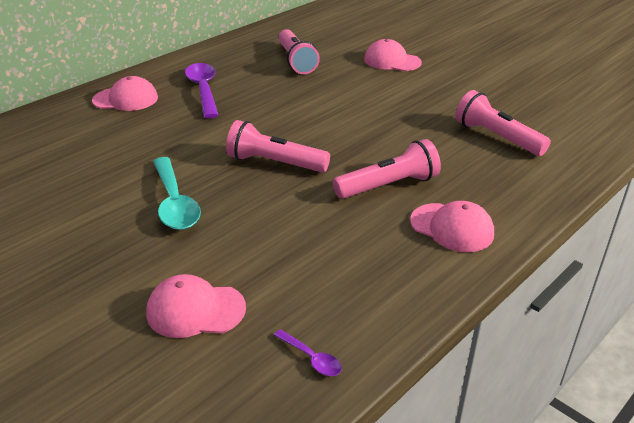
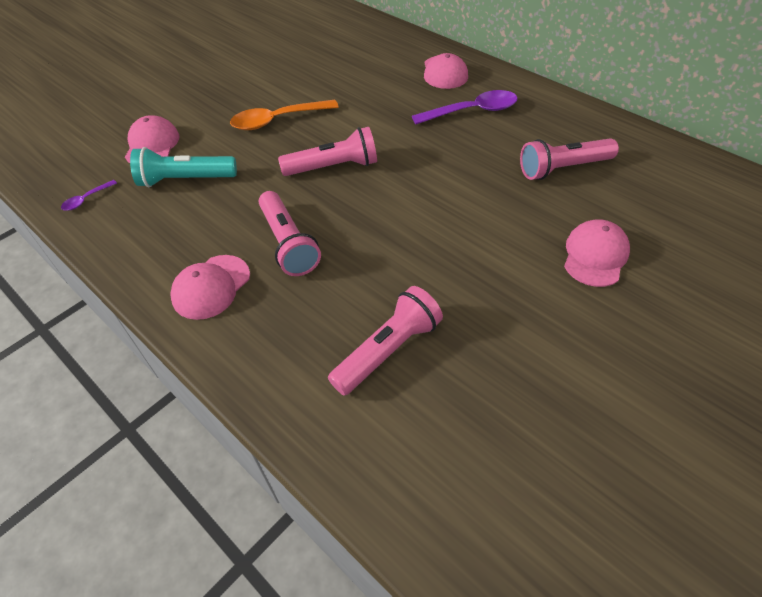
camera: 90 degrees right, 15 degrees up
turquoise spoon [153,157,201,230] -> orange spoon [230,100,339,130]
pink flashlight [226,120,330,173] -> pink flashlight turned 60 degrees clockwise [278,127,377,176]
none -> turquoise flashlight [130,147,237,187]

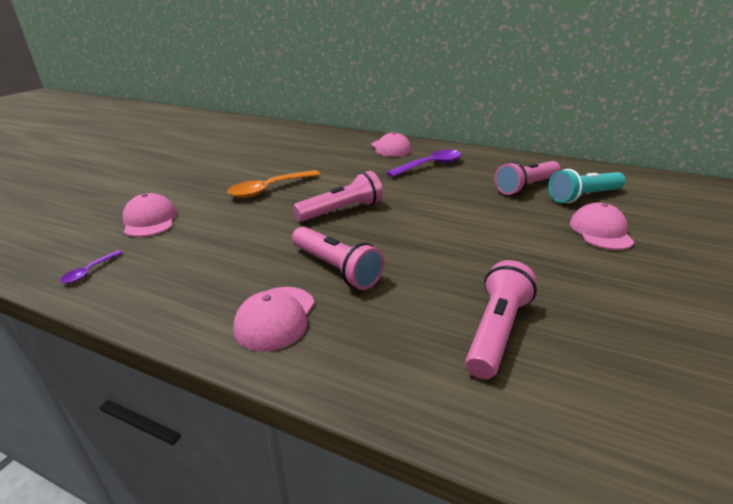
camera: 20 degrees left, 20 degrees down
turquoise flashlight [130,147,237,187] -> turquoise flashlight moved to [548,169,626,203]

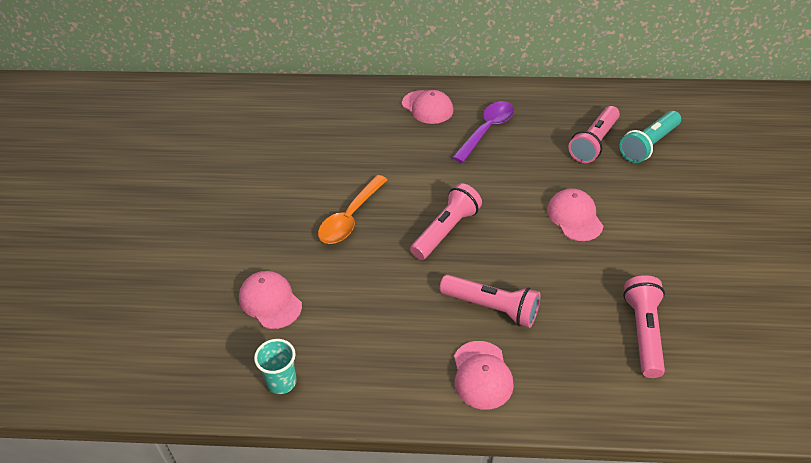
camera: 20 degrees left, 15 degrees up
purple spoon [60,250,123,283] -> turquoise cup [254,339,297,394]
pink cap [570,202,634,250] -> pink cap moved to [547,188,603,241]

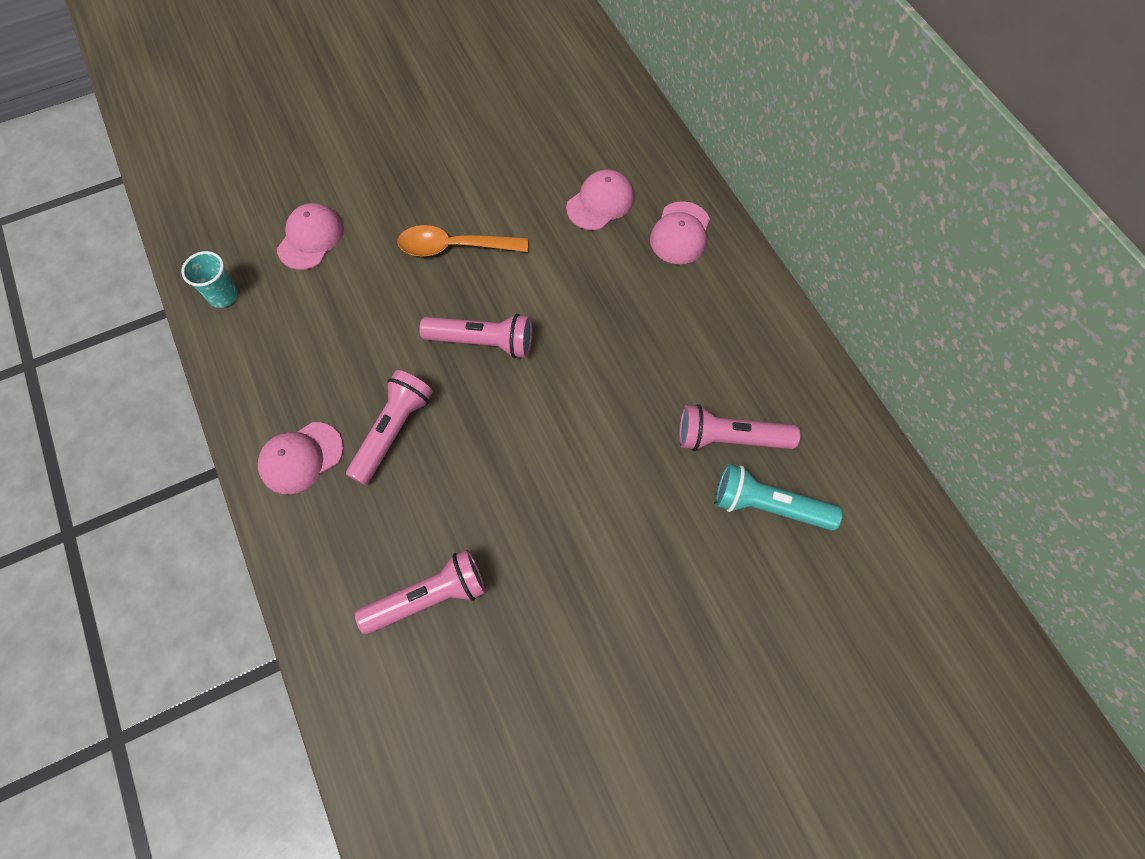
camera: 60 degrees right, 20 degrees up
pink flashlight [440,275,540,328] -> pink flashlight turned 150 degrees counterclockwise [346,370,433,485]
purple spoon [452,101,514,163] -> none
pink cap [547,188,603,241] -> pink cap moved to [566,169,634,230]

